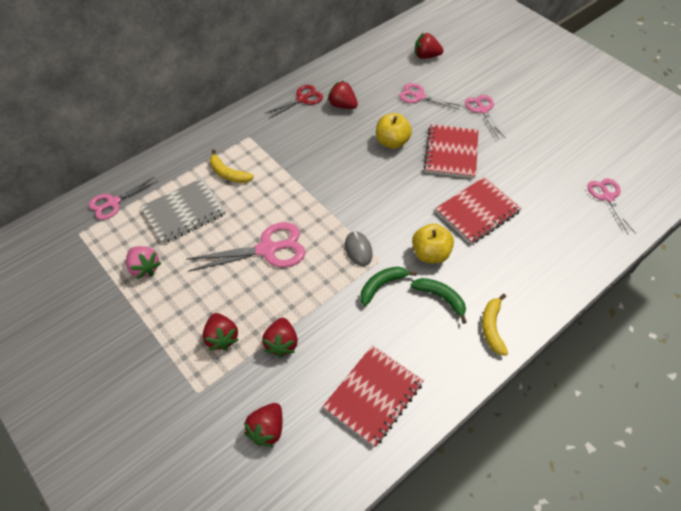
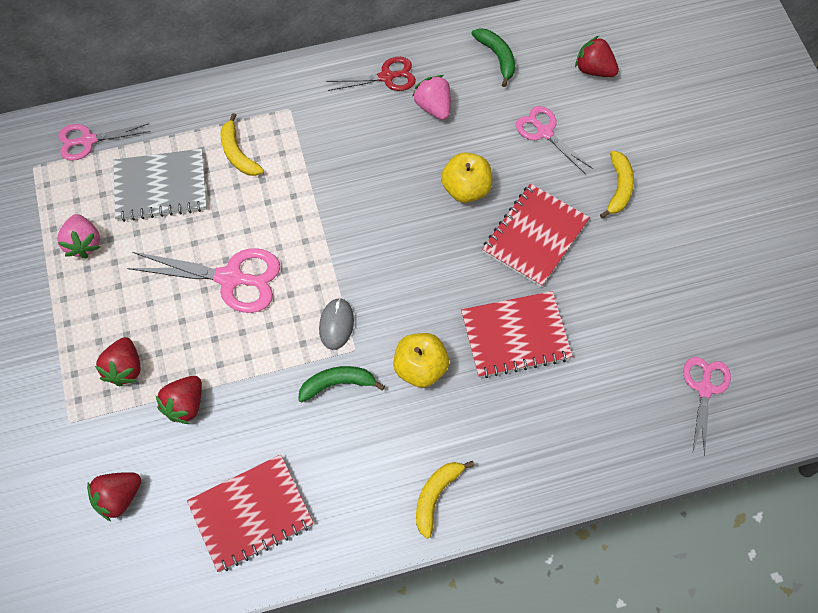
camera: 25 degrees right, 10 degrees up
red strawberry [328,81,358,109] -> pink strawberry [413,75,451,120]
green banana [411,278,467,324] -> green banana moved to [471,28,515,87]
pink scissors [465,95,505,139] -> yellow banana [600,151,634,219]

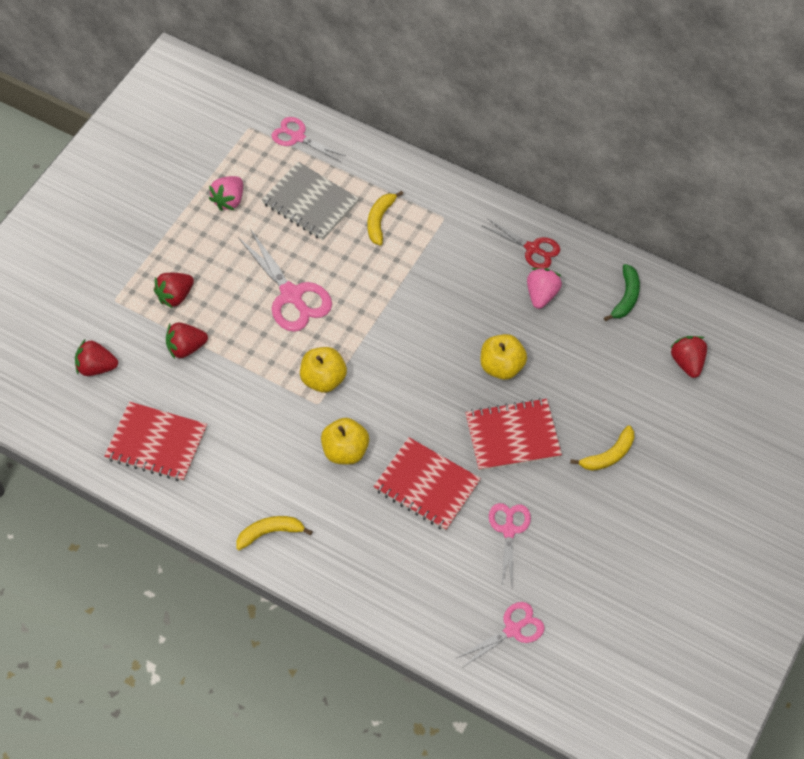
camera: 45 degrees right, 5 degrees down
green banana [298,366,385,403] -> none
grey mouse [319,298,354,350] -> yellow apple [300,347,347,393]
pink scissors [516,106,593,174] -> pink scissors moved to [489,503,531,586]

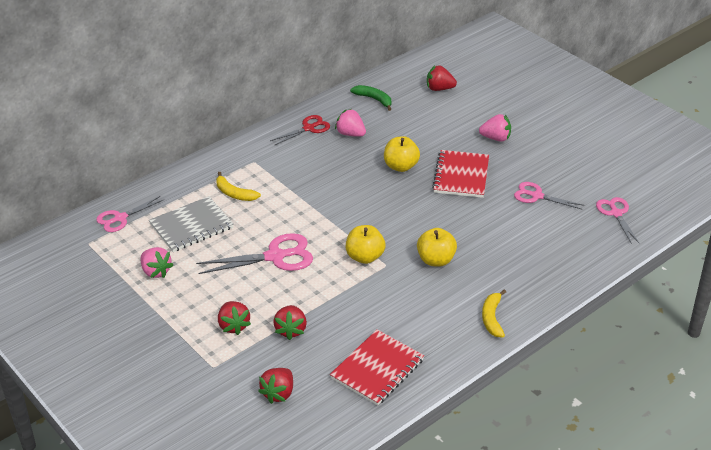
camera: 70 degrees left, 20 degrees down
red notebook [373,437,481,531] -> none
yellow banana [570,425,634,471] -> pink strawberry [479,114,511,142]

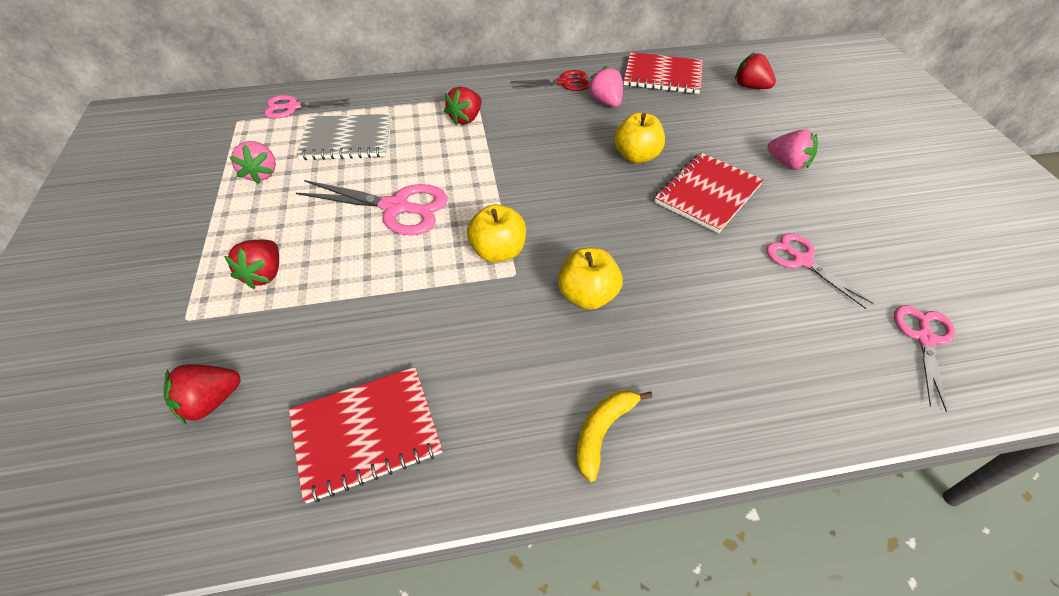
camera: 30 degrees right, 10 degrees up
yellow banana [216,172,261,201] -> none
red strawberry [273,305,307,340] -> red strawberry moved to [444,86,482,125]
green banana [350,85,392,111] -> red notebook [624,52,703,94]

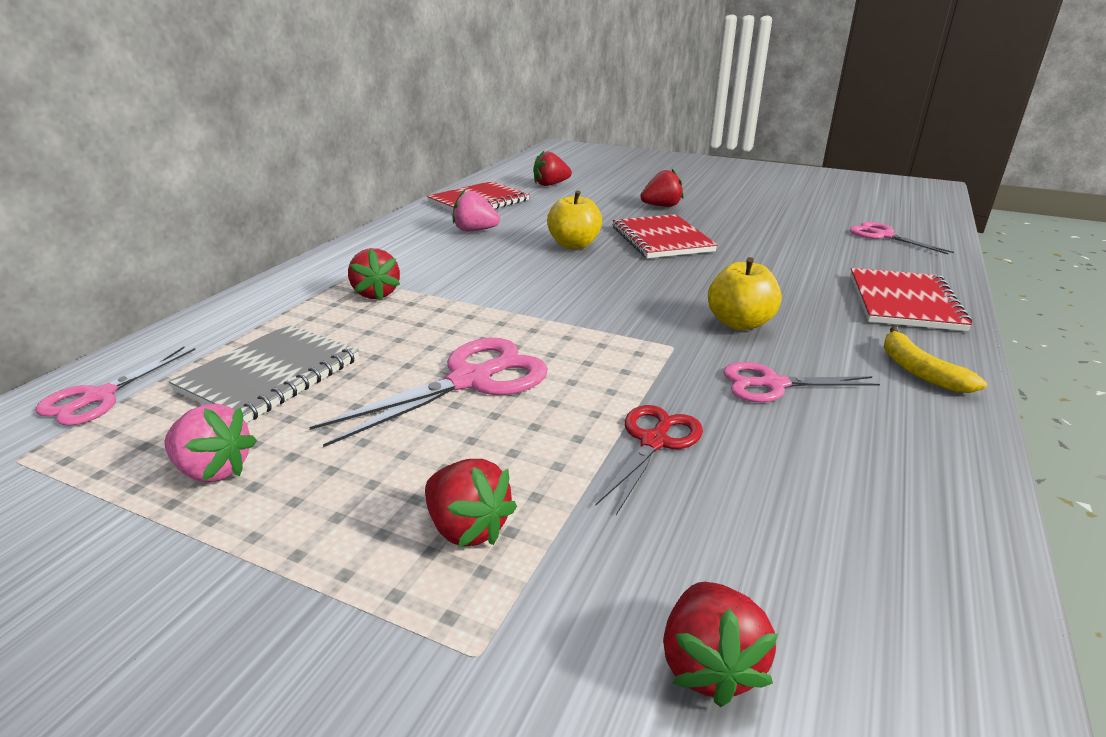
camera: 55 degrees left, 20 degrees down
red notebook [289,367,442,503] -> red notebook moved to [850,268,972,331]
yellow apple [467,204,526,262] -> none
red scissors [511,70,590,91] -> red scissors moved to [595,405,703,515]
pink scissors [766,233,874,309] -> pink scissors moved to [723,362,880,402]
pink strawberry [767,130,818,170] -> red strawberry [640,169,684,207]

